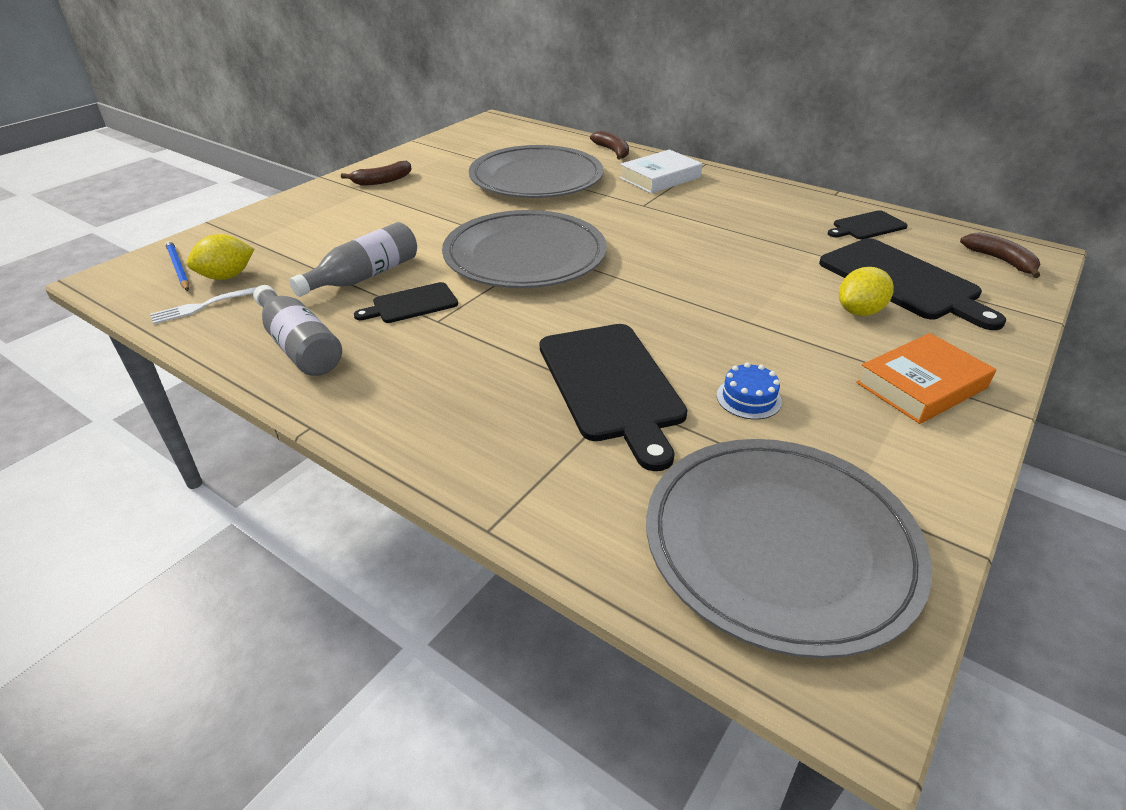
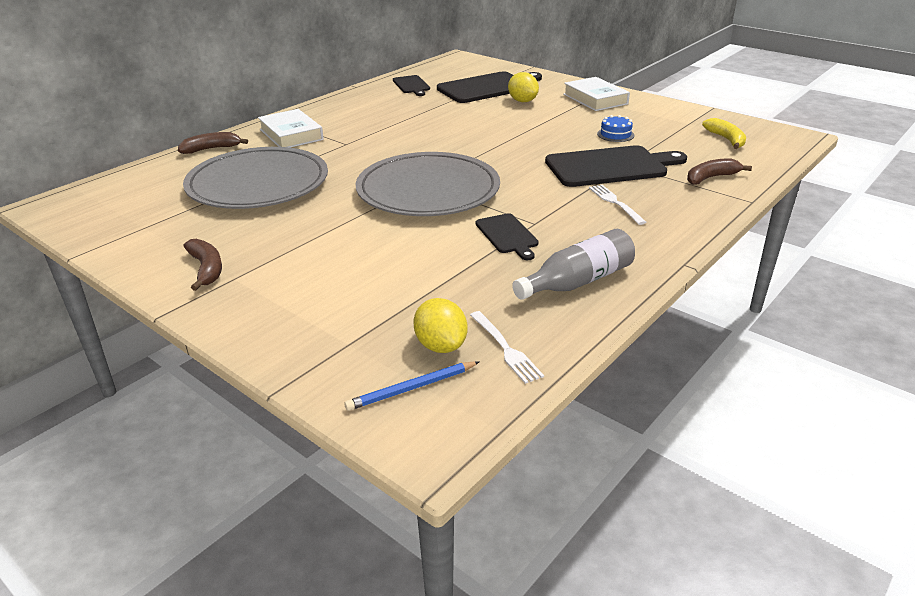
camera: 85 degrees left, 5 degrees down
grey bottle [289,222,417,297] -> none
grey plate [646,439,932,659] -> yellow banana [702,118,746,149]
orange book [856,333,996,424] -> white book [563,77,630,111]
brown banana [960,232,1040,278] -> brown banana moved to [687,158,752,185]
none -> white fork [589,185,646,225]

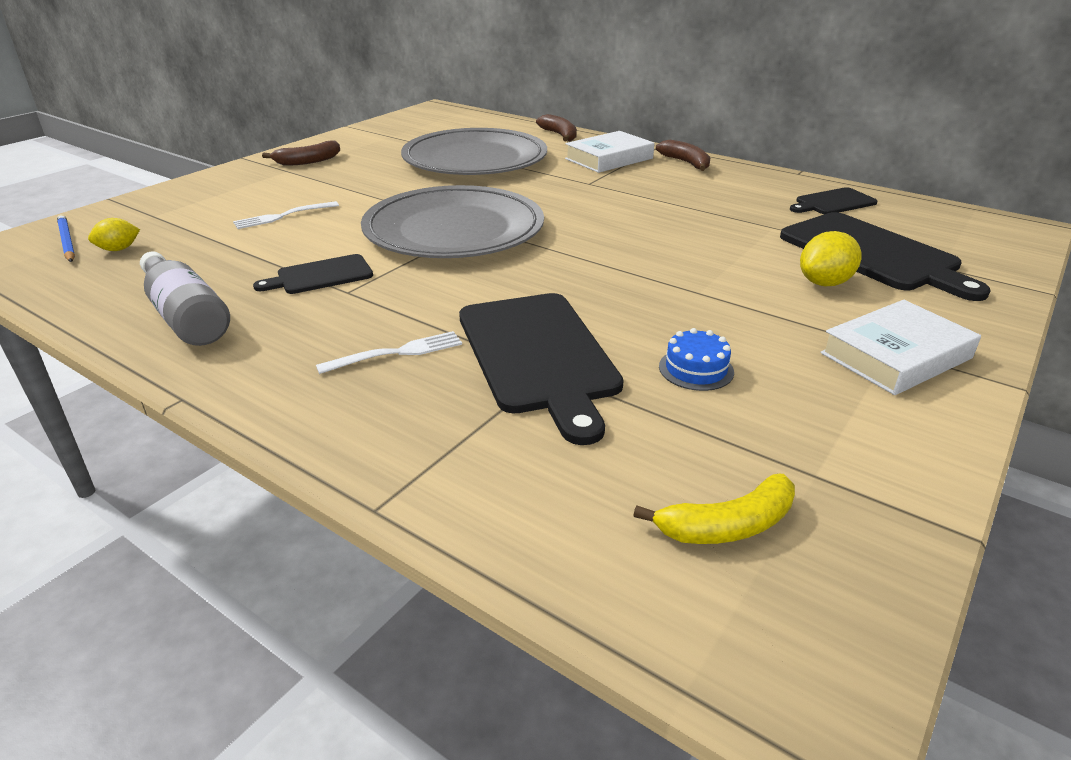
camera: 85 degrees right, 0 degrees up
yellow lemon [414,298,468,353] -> yellow lemon [88,218,140,251], size x0.66
white fork [470,311,544,384] -> white fork moved to [233,201,339,229]
brown banana [687,158,752,185] -> brown banana moved to [656,140,711,171]

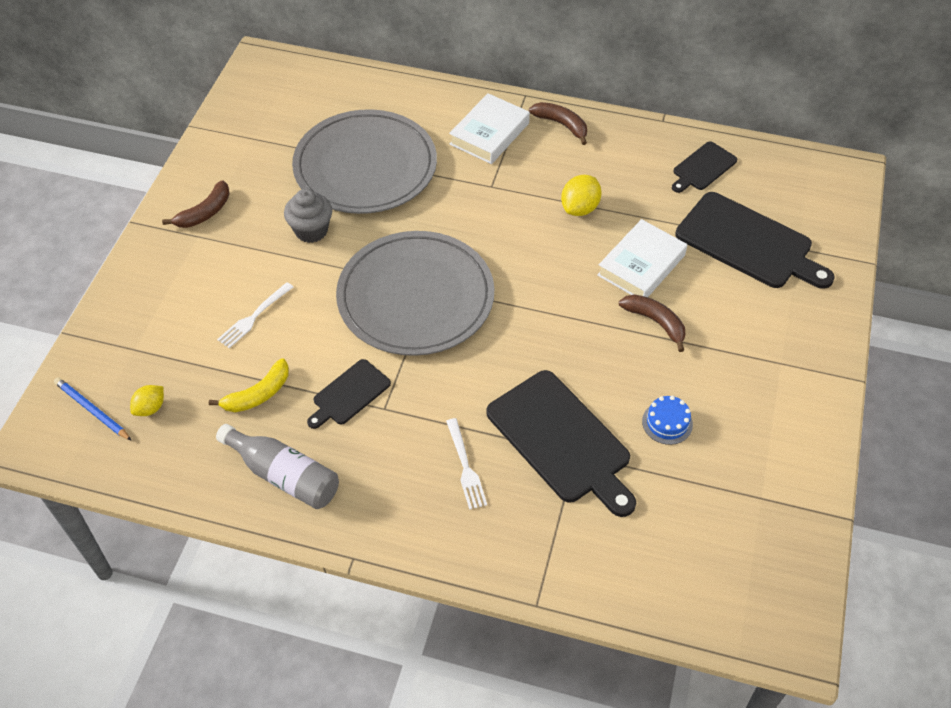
camera: 20 degrees left, 20 degrees up
white fork [316,331,462,374] -> white fork turned 120 degrees clockwise [446,418,487,510]
brown banana [536,114,577,141] -> brown banana moved to [619,294,686,352]
yellow banana [633,474,795,544] -> yellow banana moved to [209,358,289,412]
yellow lemon [800,231,862,286] -> yellow lemon moved to [561,175,602,216]
white book [820,300,981,395] -> white book moved to [597,219,687,297]
none -> grey cupcake [284,189,332,243]

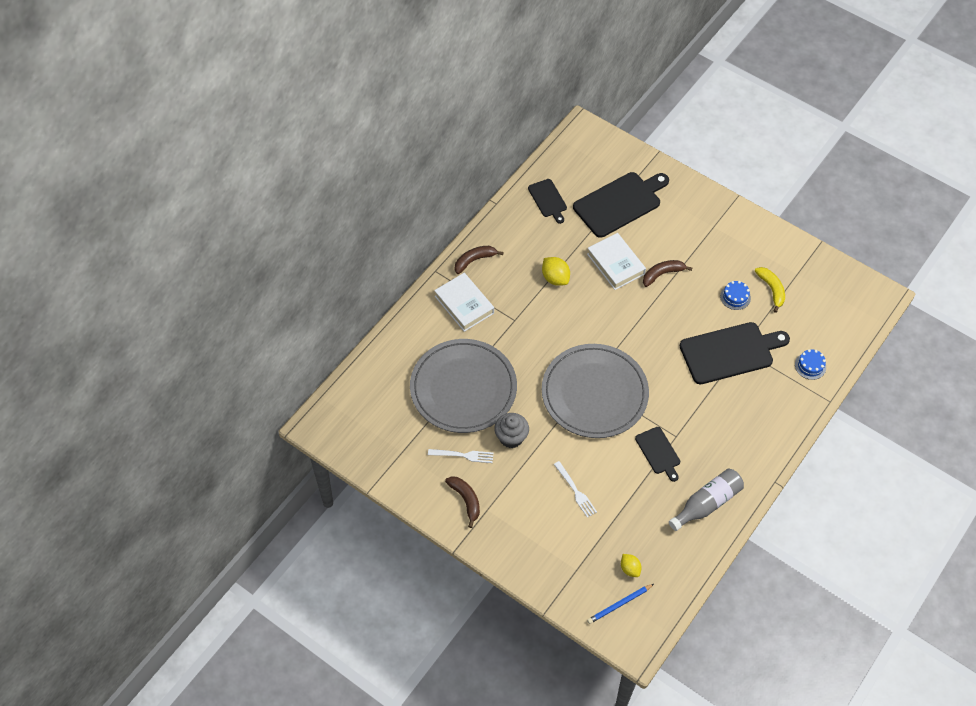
camera: 70 degrees left, 5 degrees up
yellow banana [209,358,289,412] -> yellow banana moved to [755,267,785,313]
white fork [446,418,487,510] -> white fork moved to [428,449,493,463]
none -> blue cake [795,349,826,380]

